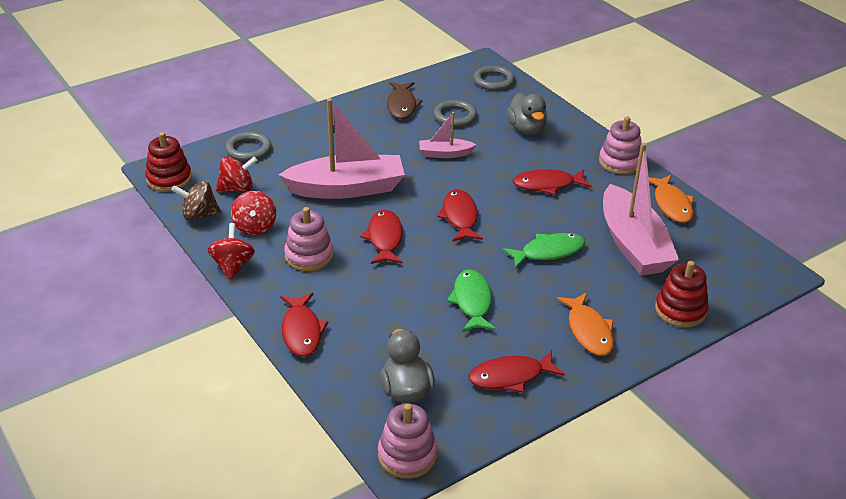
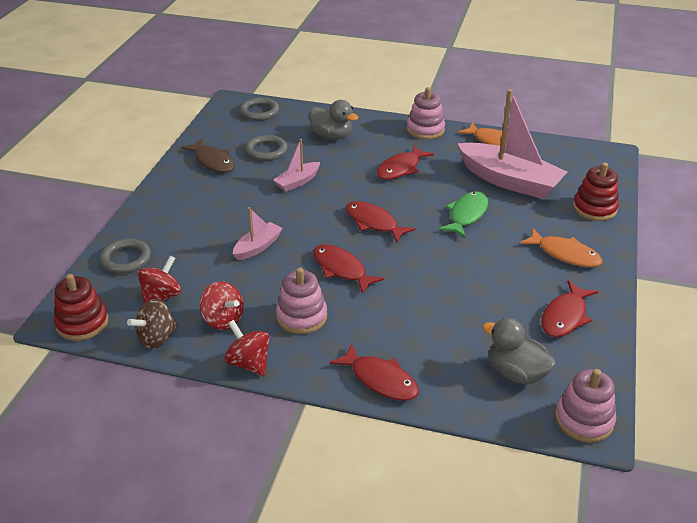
camera: 40 degrees left, 0 degrees up
pink boat [279,98,405,199] -> pink boat [233,207,283,260], size x0.49
green fish [447,269,496,332] -> none

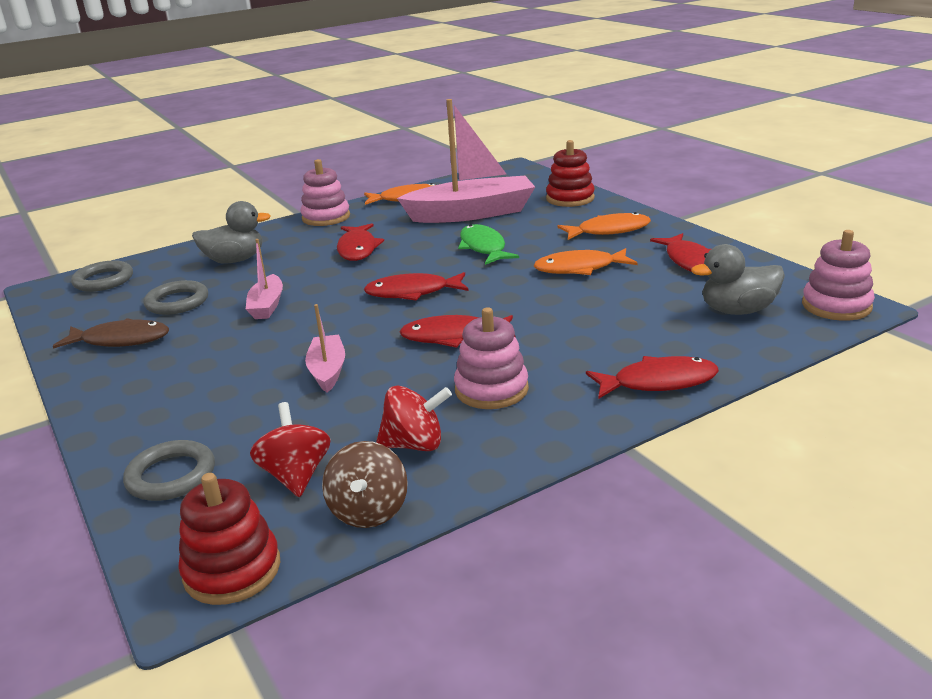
camera: 45 degrees left, 10 degrees down
red spinning top [224,320,270,376] -> none
none -> orange fish [534,248,637,275]

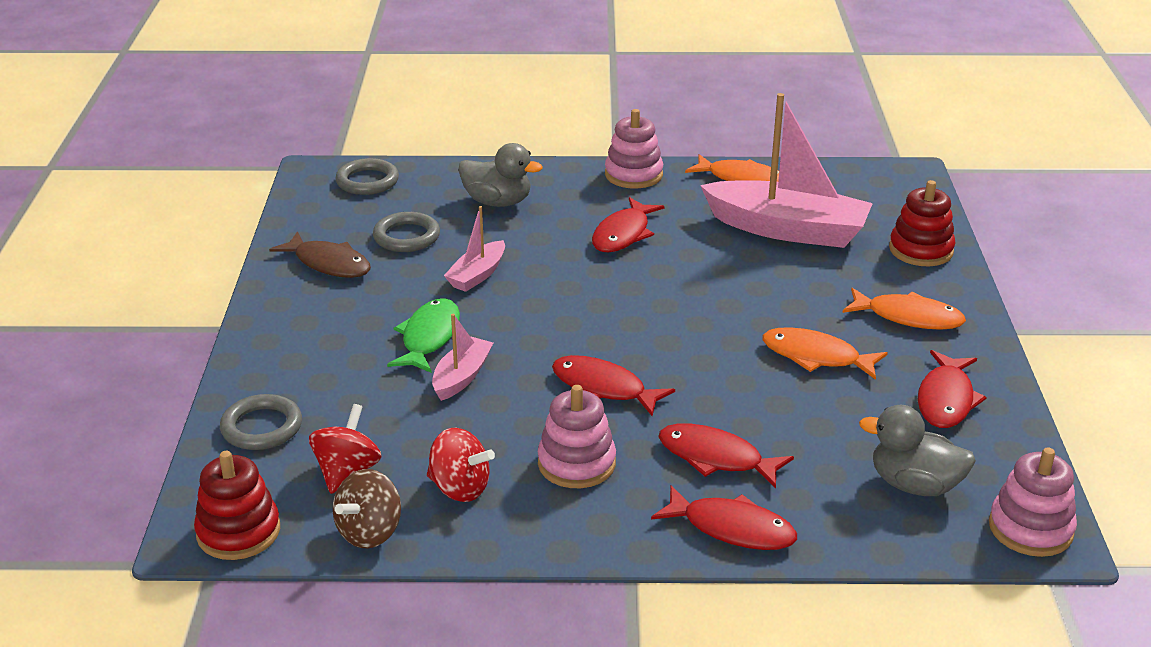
camera: 30 degrees right, 5 degrees up
red fish [364,272,469,301] -> red fish moved to [658,424,794,488]
green fish [458,224,519,265] -> green fish moved to [387,298,460,373]

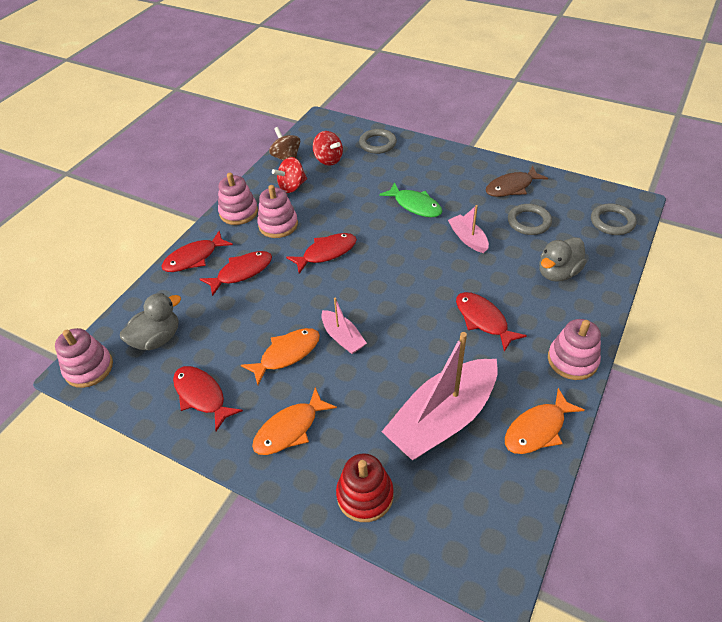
camera: 120 degrees right, 15 degrees up
red stacking toy [194,451,280,560] -> none
pink boat [432,314,493,401] -> pink boat moved to [321,298,367,354]
none -> pink stacking toy [218,173,258,225]

